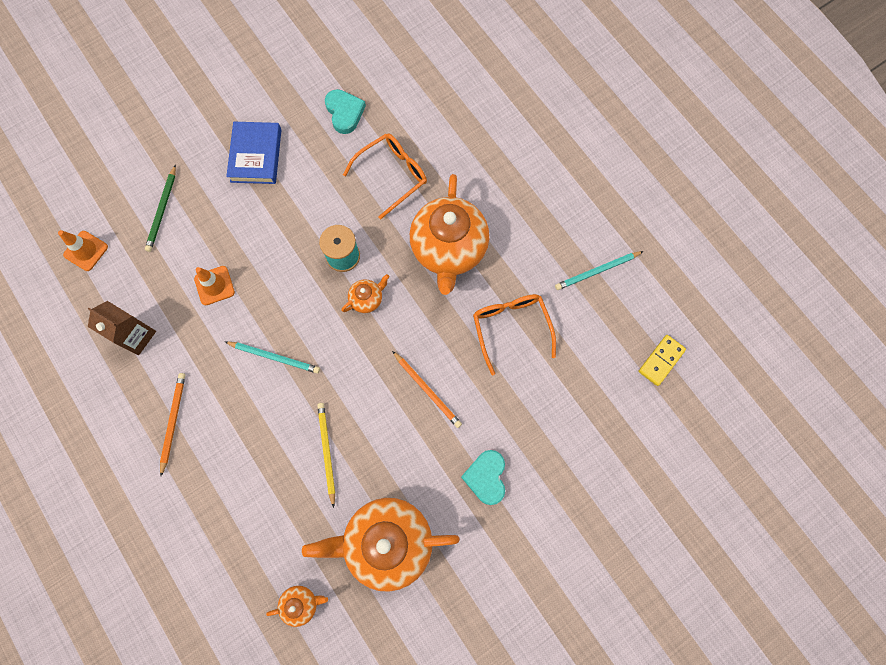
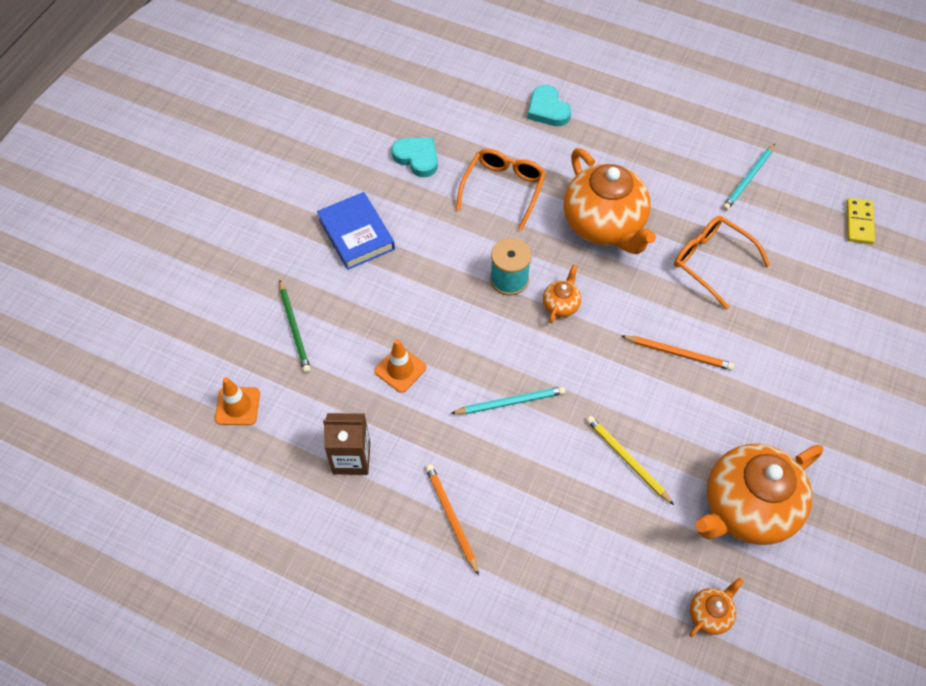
camera: 30 degrees left, 15 degrees down
turquoise heart [461,450,505,505] -> turquoise heart moved to [527,85,571,126]

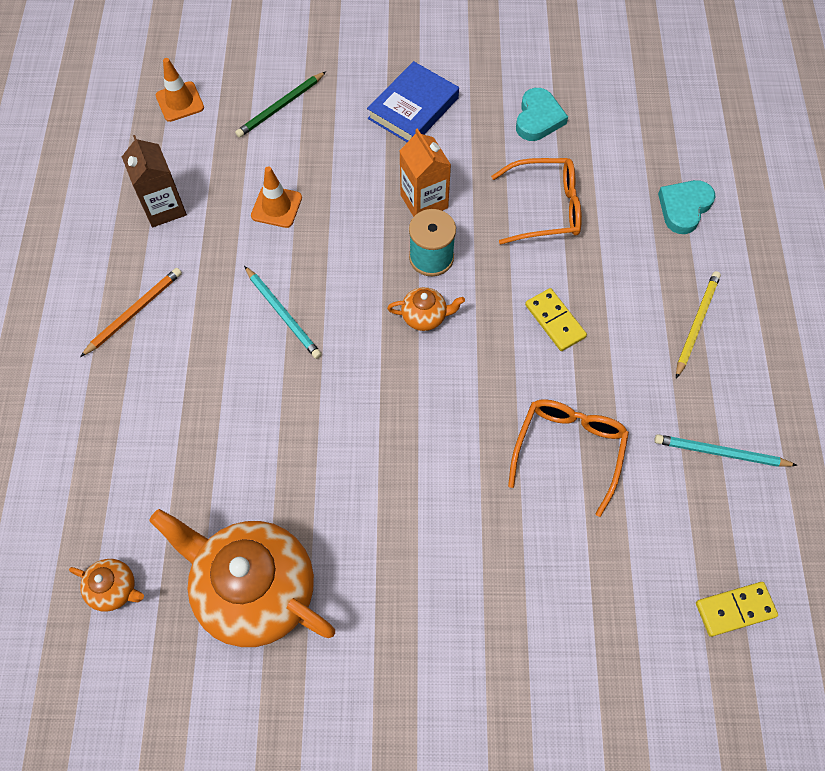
camera: 65 degrees right, 5 degrees up
orange teapot [564,148,656,254] -> yellow domino [525,288,587,351]
yellow pencil [586,416,674,505] -> yellow pencil moved to [676,271,721,379]
orange pencil [621,335,734,370] -> none
none -> orange carton [400,128,451,217]

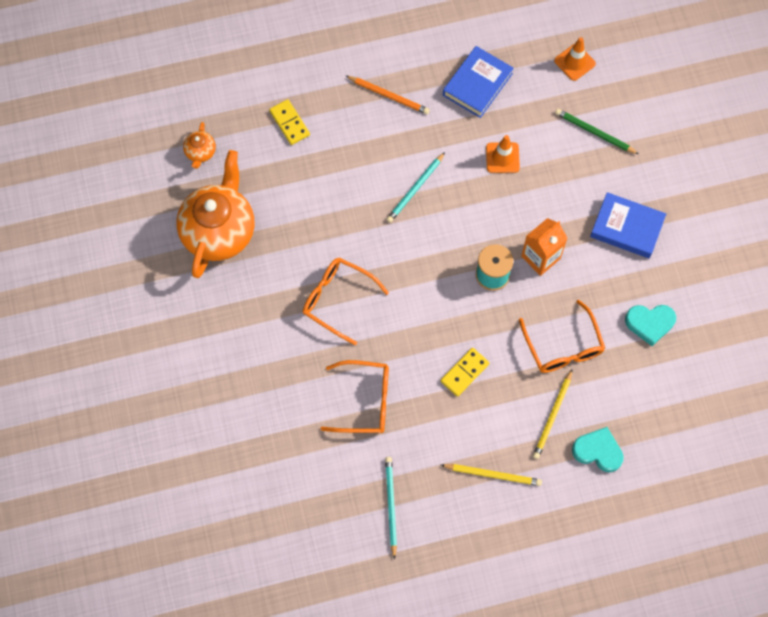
camera: 75 degrees right, 5 degrees up
brown carton [122,135,187,227] -> blue book [443,46,514,118]
orange teapot [387,287,465,331] -> none
yellow domino [696,582,778,637] -> yellow domino moved to [269,99,310,145]
none -> orange glasses [303,257,389,345]
none -> yellow pencil [533,369,573,459]

